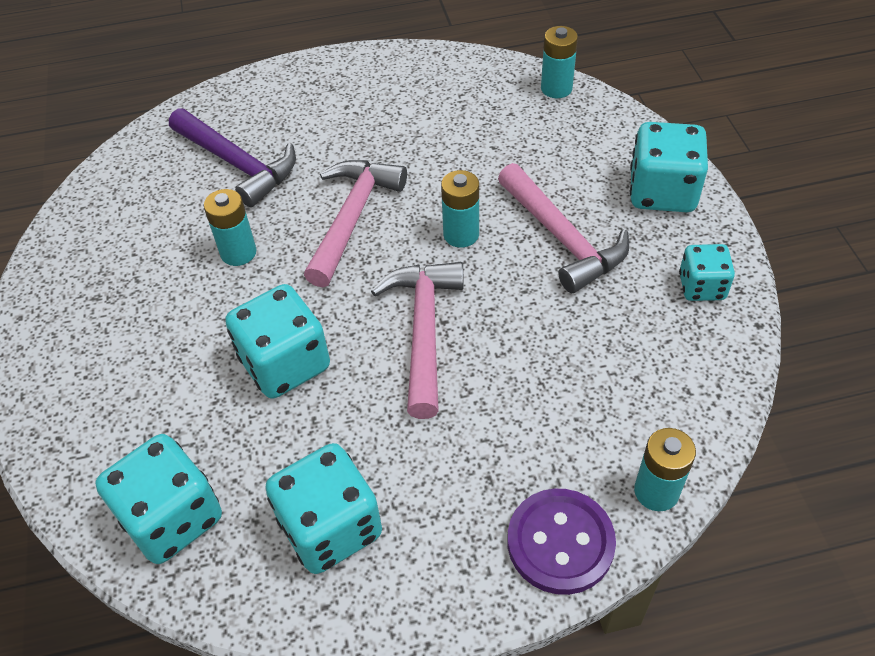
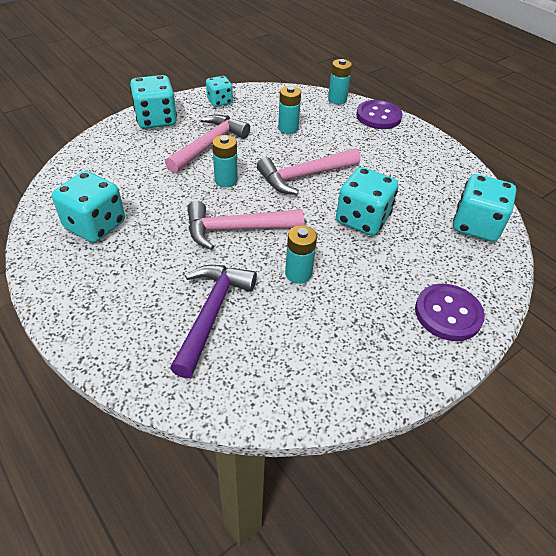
camera: 120 degrees left, 5 degrees down
turquoise dice [265,443,382,574] -> turquoise dice moved to [52,171,125,243]
turquoise battery [541,26,578,98] -> turquoise battery moved to [278,86,301,134]
none -> purple button [415,284,485,341]

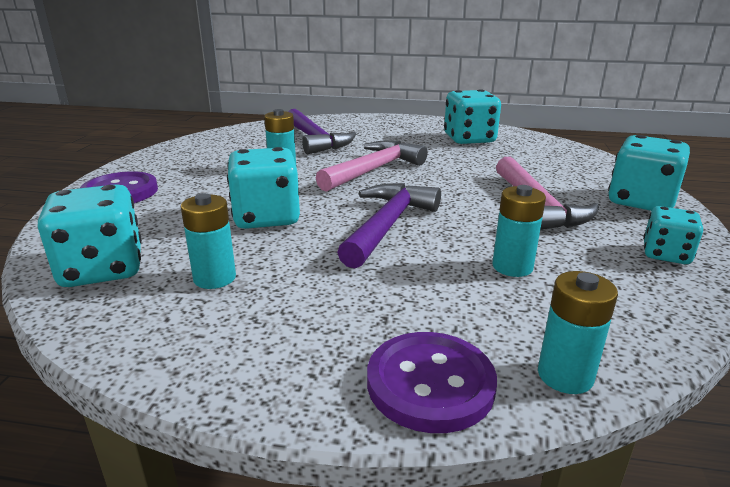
camera: 140 degrees right, 20 degrees down
turquoise battery [212,135,238,187] -> turquoise battery moved to [181,193,236,289]
pink hammer [257,148,360,195] -> purple hammer [337,183,441,268]

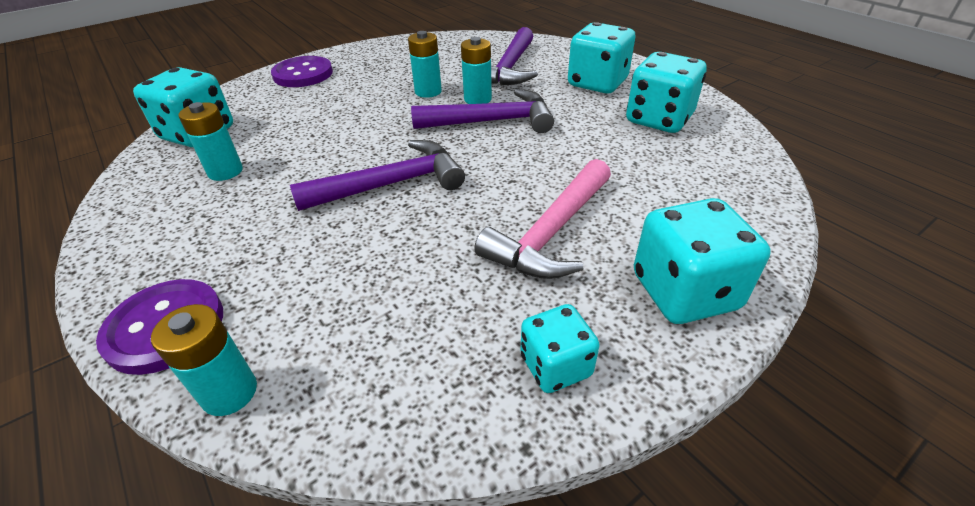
camera: 45 degrees right, 15 degrees up
turquoise dice [227,147,300,229] -> turquoise dice moved to [568,22,635,94]
pink hammer [316,140,427,192] -> purple hammer [411,89,554,133]
turquoise battery [492,185,546,277] -> turquoise battery moved to [461,37,492,104]

